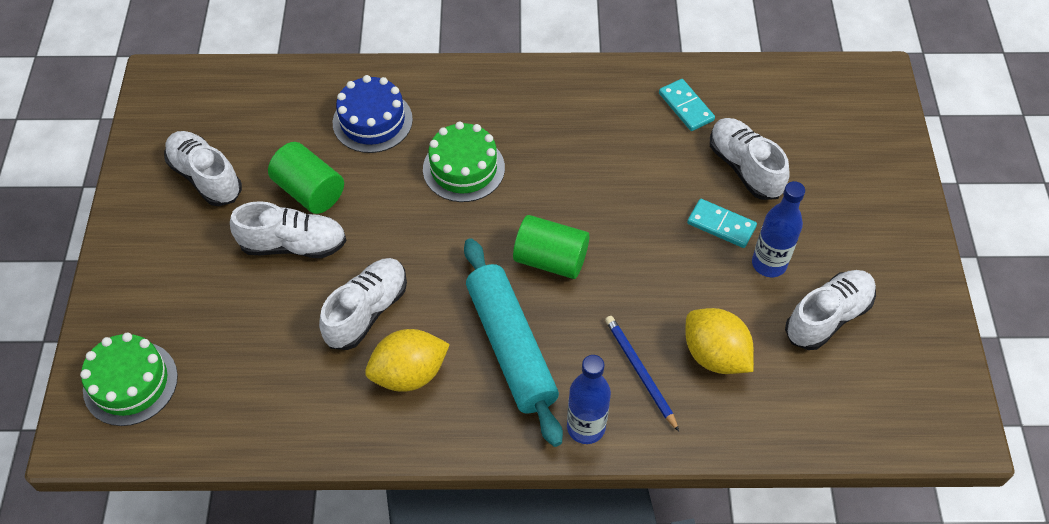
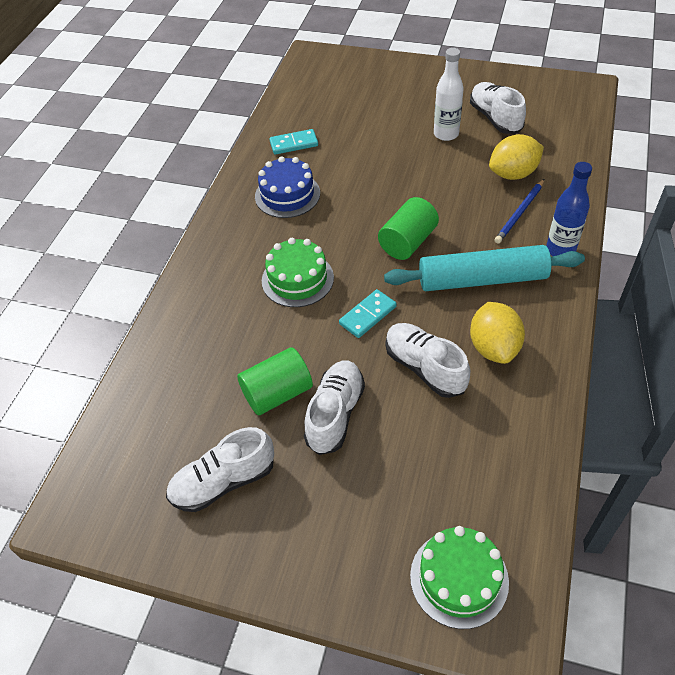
camera: 70 degrees left, 5 degrees down
blue cake [333,75,413,153] -> blue cake moved to [255,156,320,218]
blue pencil [605,316,679,432] -> blue pencil turned 45 degrees counterclockwise [494,179,544,243]
turquoise domino [687,199,757,248] -> turquoise domino moved to [339,289,397,338]
white shoe [710,118,790,200] -> none
blue bottle [752,181,805,277] -> white bottle [434,48,464,141]

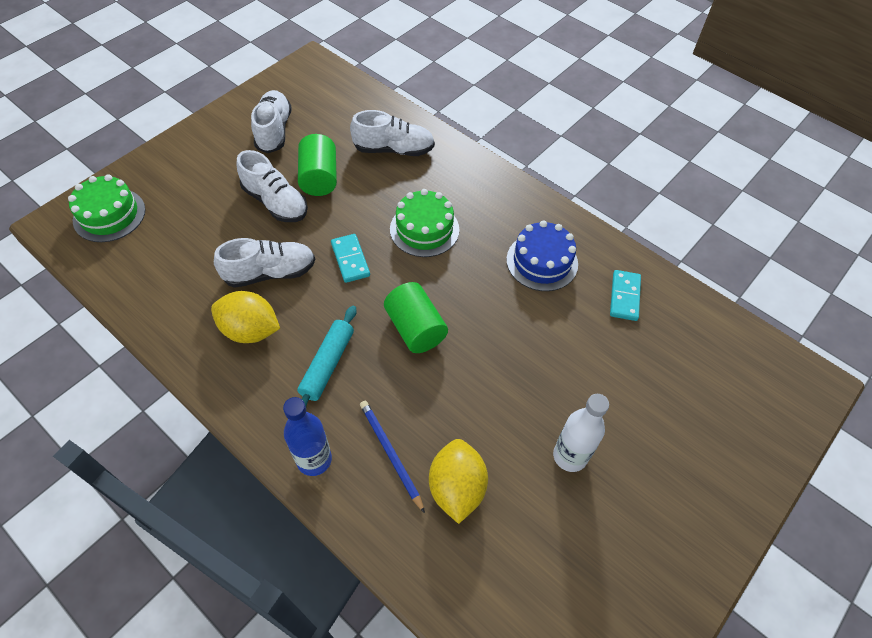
camera: 110 degrees right, 5 degrees up
turquoise rolling pin [384,245,585,291] -> turquoise rolling pin [297,306,356,406], size x0.62
white shoe [470,82,526,134] -> white shoe moved to [350,110,435,156]

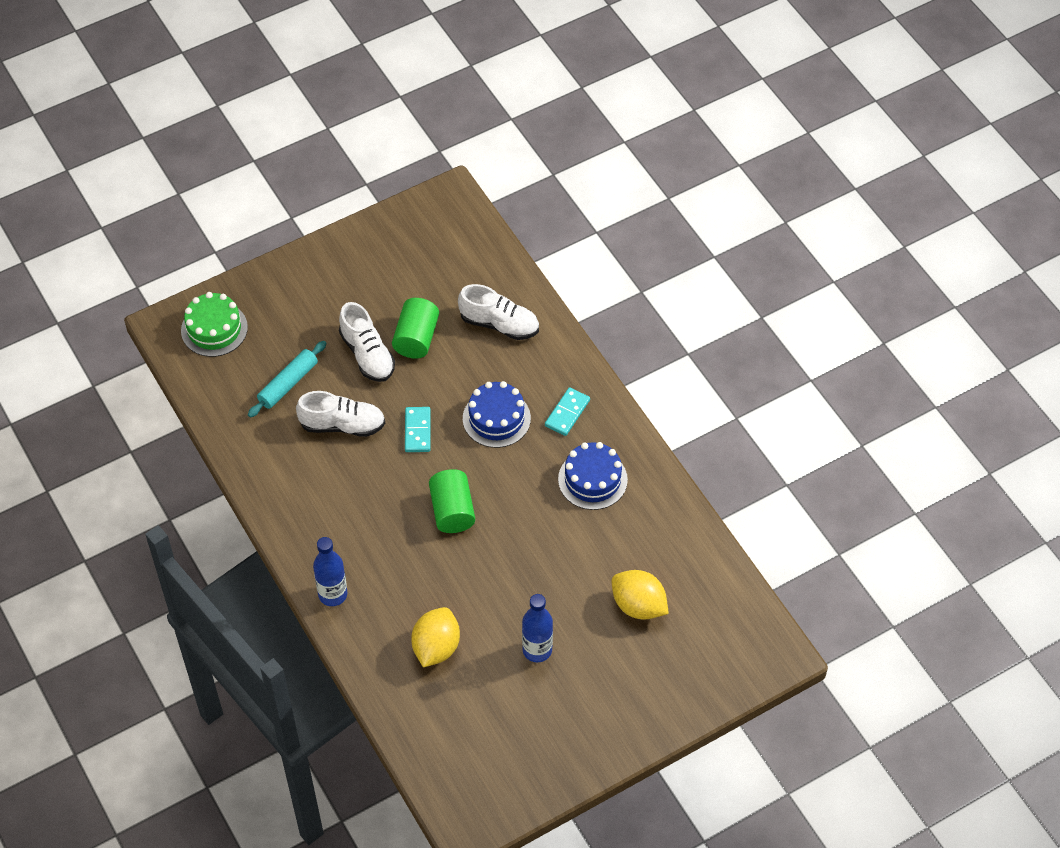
camera: 20 degrees right, 0 degrees up
yellow lemon [211,291,280,343] -> yellow lemon moved to [612,570,669,619]
white shoe [251,90,292,153] -> none
turquoise rolling pin [297,306,356,406] -> turquoise rolling pin moved to [248,341,327,418]
blue pencil [360,401,425,513] -> none
green cake [390,189,459,257] -> blue cake [463,381,531,448]
white bottle [553,394,609,472] -> blue bottle [522,594,553,662]
turquoise domino [610,270,641,321] -> turquoise domino moved to [545,387,590,436]

